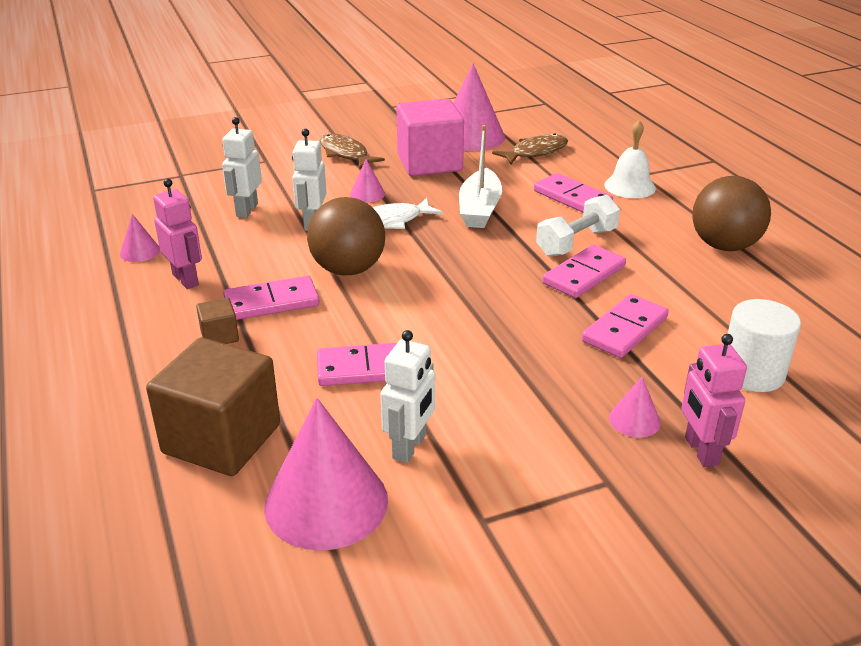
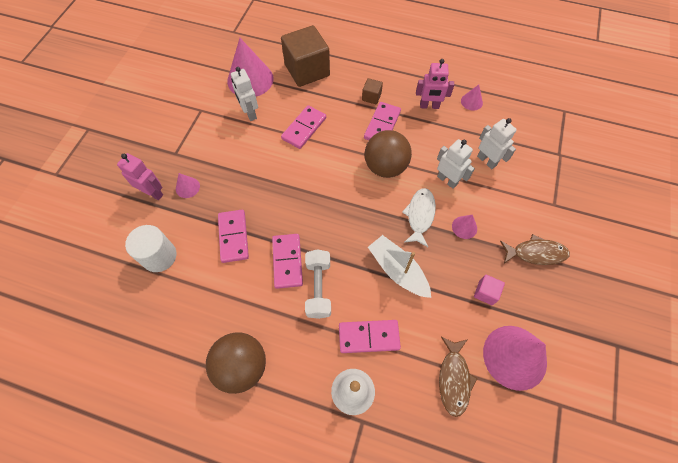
camera: 130 degrees right, 30 degrees up
pink cube [396,99,464,176] -> pink cube [474,275,505,305], size x0.44

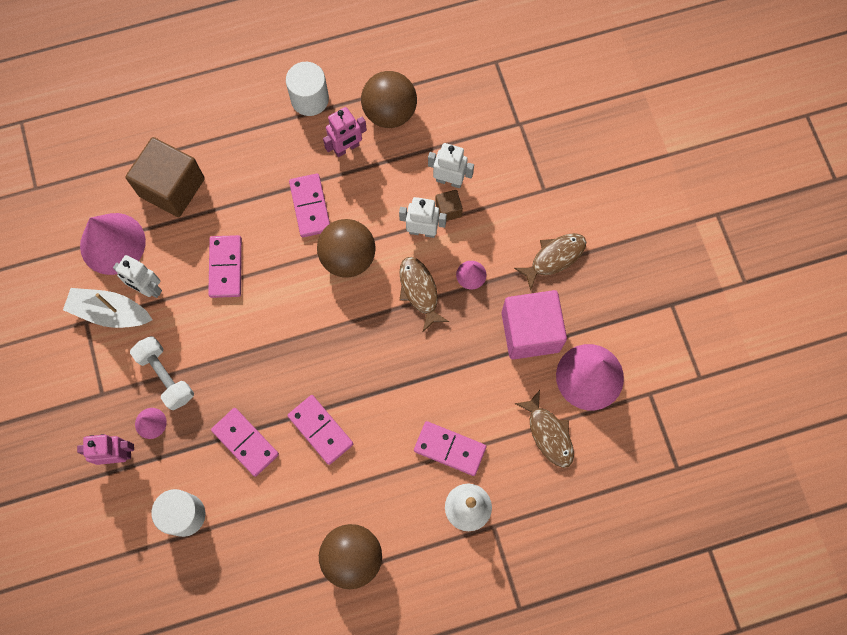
camera: 35 degrees left, 10 degrees up
white dumbbell [305,249,331,319] -> white dumbbell moved to [130,336,194,411]
pink domino [339,320,401,353] -> pink domino turned 60 degrees clockwise [414,421,486,476]
brown cube [362,78,383,105] -> brown cube moved to [435,190,463,221]
white boat [368,235,431,298] -> white boat moved to [63,288,153,328]
white fish [402,188,436,247] -> brown fish [399,257,449,332]
pink cone [461,85,483,110] -> brown ball [361,71,417,128]
pink cube [474,275,505,305] -> pink cube [501,290,567,360], size x2.27
none -> white cylinder [286,62,329,116]

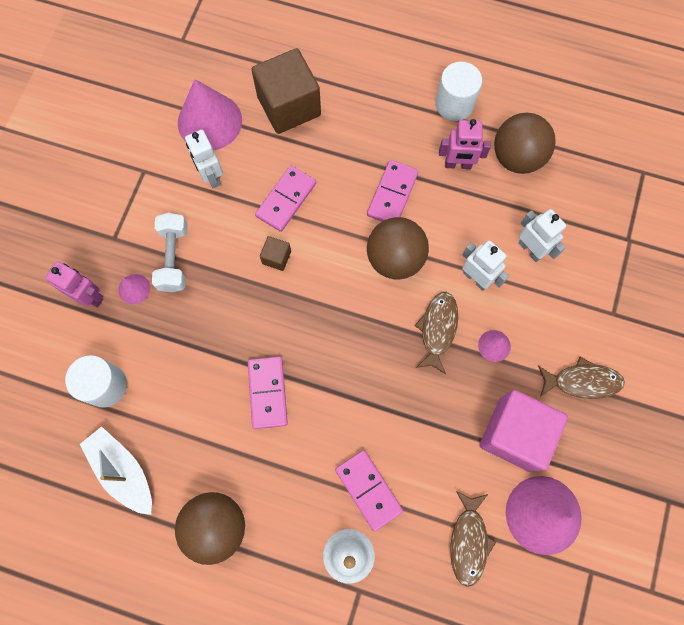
camera: 35 degrees right, 0 degrees up
white boat [63,288,153,328] -> white boat moved to [80,427,152,515]
pink domino [211,408,279,477] -> none
brown cube [435,190,463,221] -> brown cube moved to [260,236,291,271]

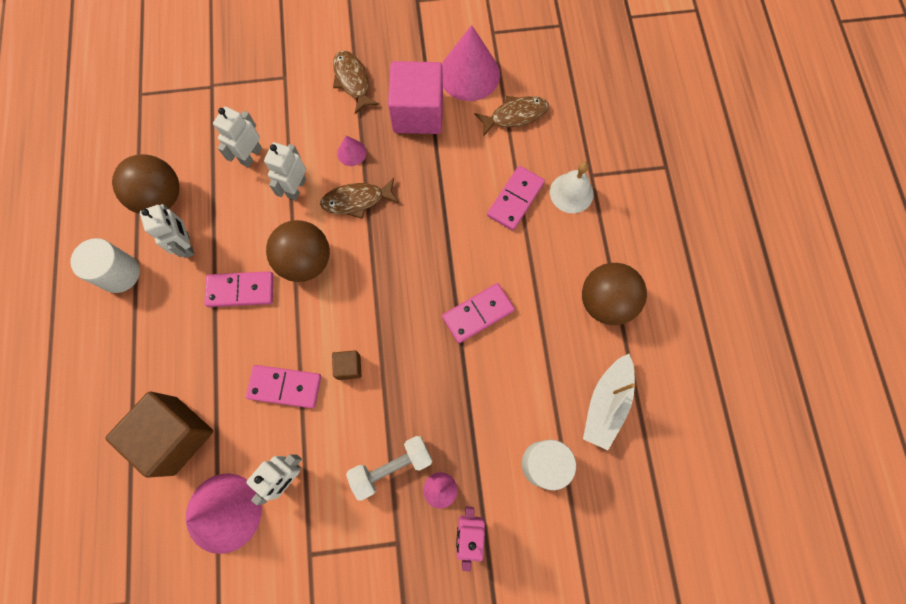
camera: 115 degrees left, 0 degrees up
pink robot [439,119,491,169] -> white robot [140,204,195,258]

